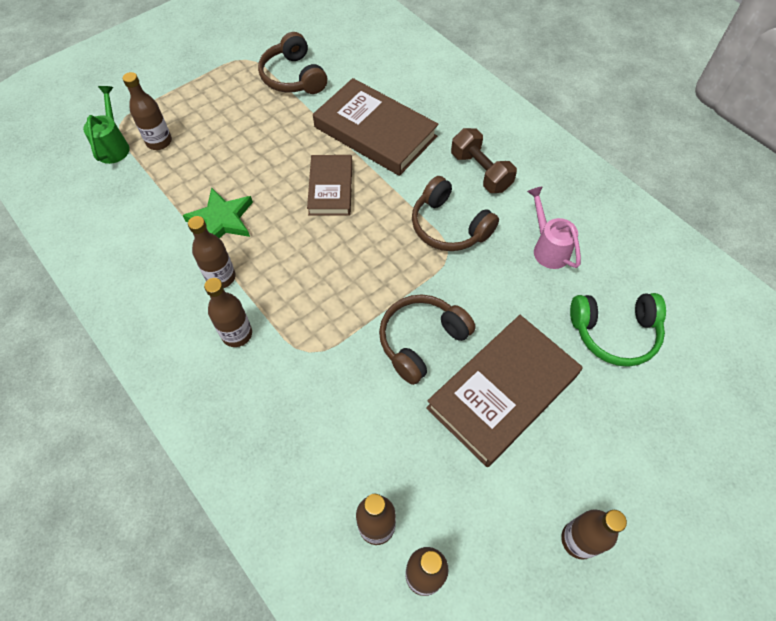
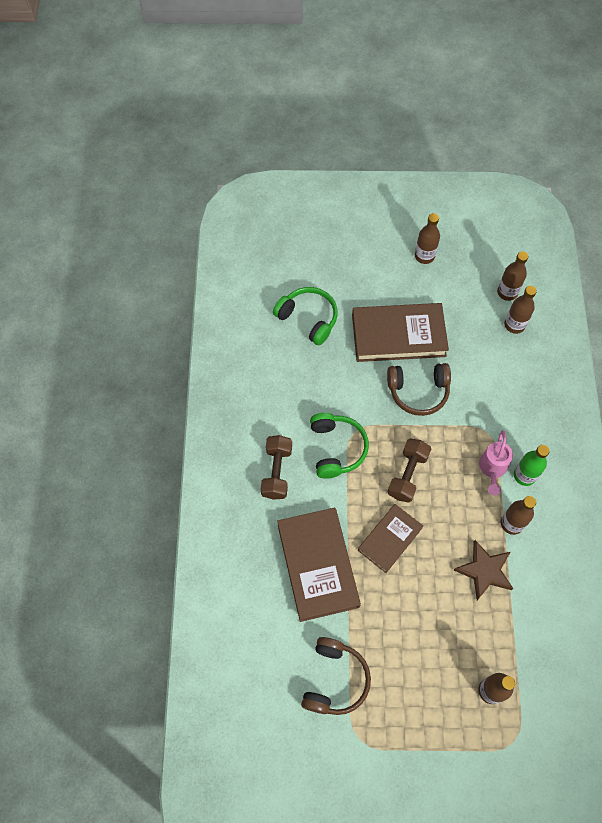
camera: 140 degrees left, 5 degrees up
green watering can [83,86,130,164] -> none
green star [183,187,253,239] -> brown star [454,540,514,600]
brown bottle [204,278,252,347] -> green bottle [514,445,550,486]
brown headphones [412,176,499,251] -> green headphones [310,413,369,479]
pink watering can [527,186,581,269] -> pink watering can moved to [479,431,513,495]
none -> brown dumbbell [388,439,431,503]

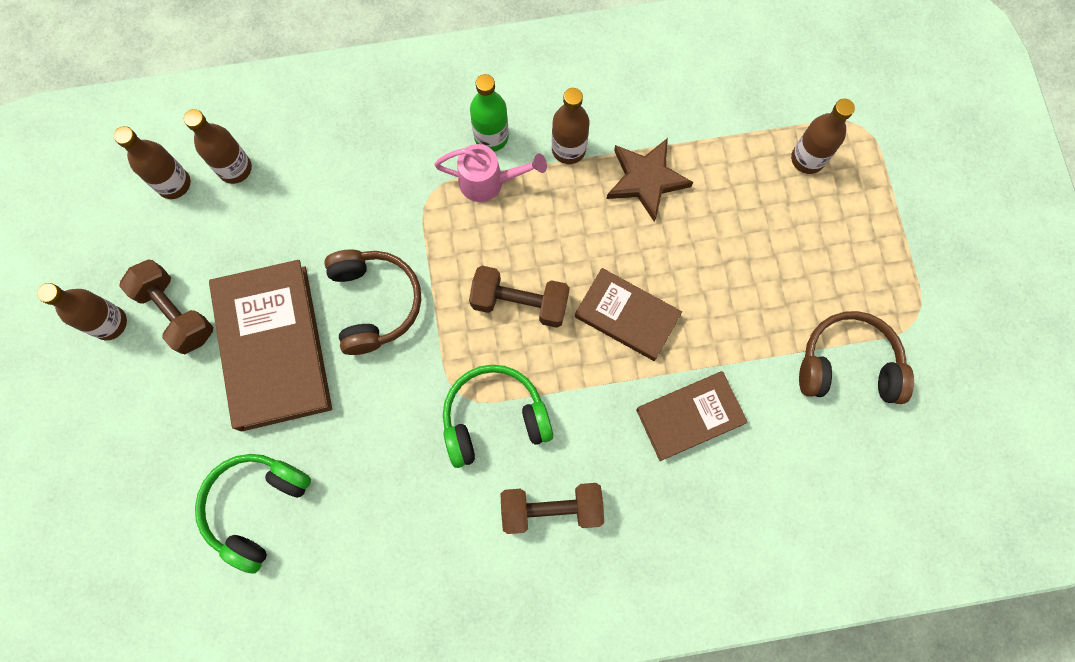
camera: 100 degrees left, 10 degrees up
brown book [277,508,361,622] -> brown book [636,371,748,461], size x0.60
none -> brown dumbbell [119,259,213,354]

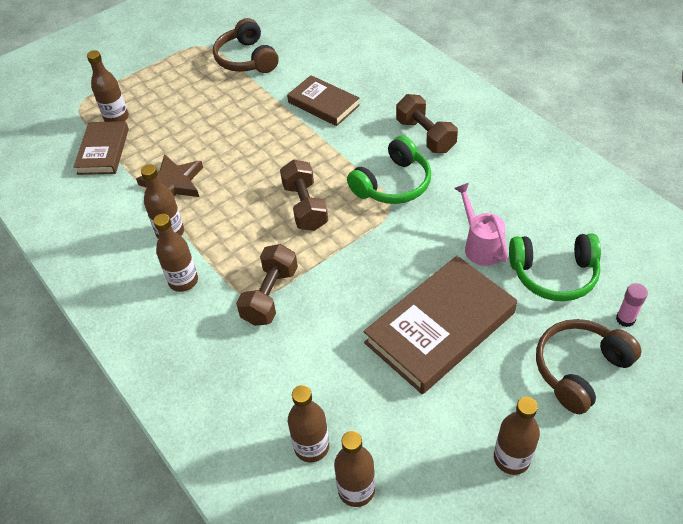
camera: 115 degrees left, 25 degrees down
brown dumbbell [119,259,213,354] -> brown dumbbell moved to [236,244,298,326]
brown headphones [324,250,421,355] -> brown headphones moved to [536,319,642,414]
pink watering can [434,144,547,202] -> pink watering can moved to [454,183,508,266]
green headphones [443,365,553,468] -> green headphones turned 90 degrees counterclockwise [347,136,431,204]
green bottle [470,74,509,152] -> brown bottle [153,214,198,292]
brown book [575,268,682,361] -> brown book moved to [74,121,129,175]
none -> pink glue stick [616,283,648,327]

